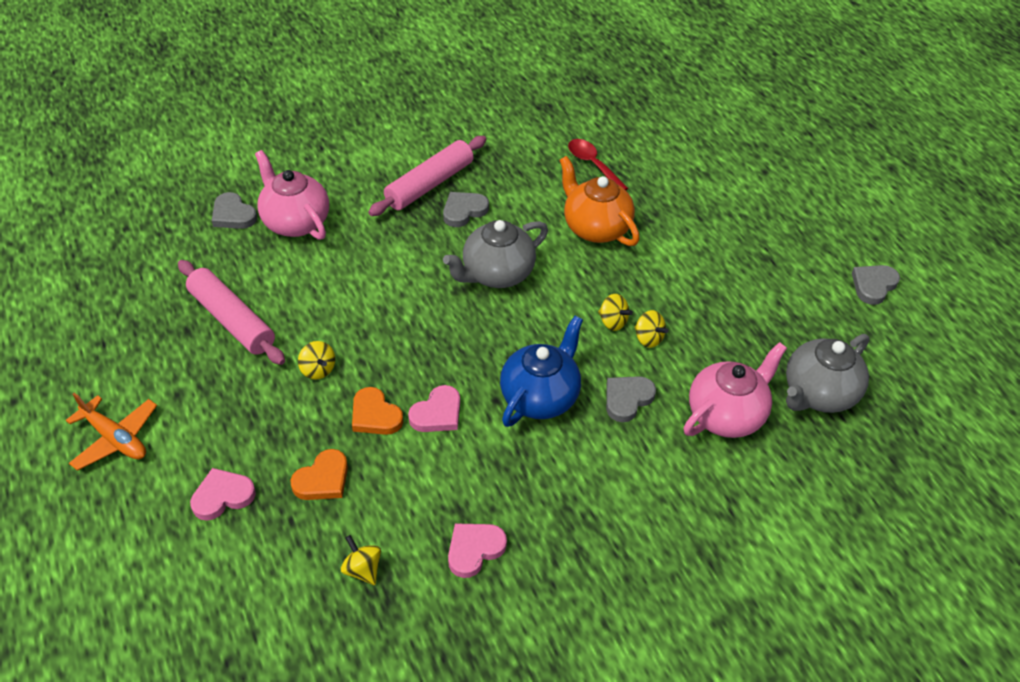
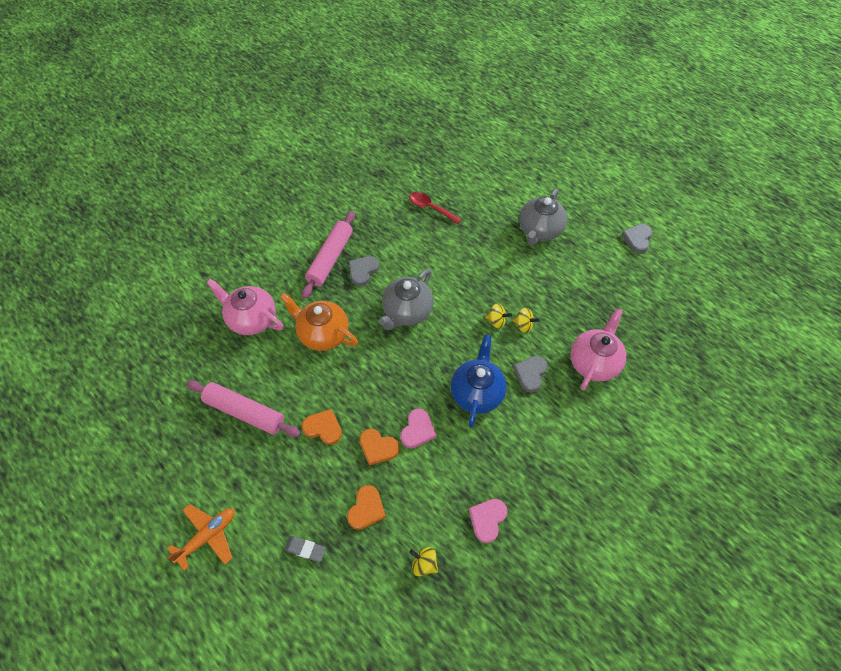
camera: 20 degrees left, 10 degrees up
orange plane [66,393,157,471] -> orange plane turned 60 degrees counterclockwise [167,504,235,571]
pink heart [190,468,256,520] -> grey eraser [285,536,326,562]
grey heart [212,192,257,229] -> none
yellow spinning top [298,341,335,380] -> orange heart [302,409,342,445]
orange teapot [559,156,640,246] -> orange teapot moved to [280,293,358,351]
grey teapot [786,334,869,413] -> grey teapot moved to [519,189,567,245]

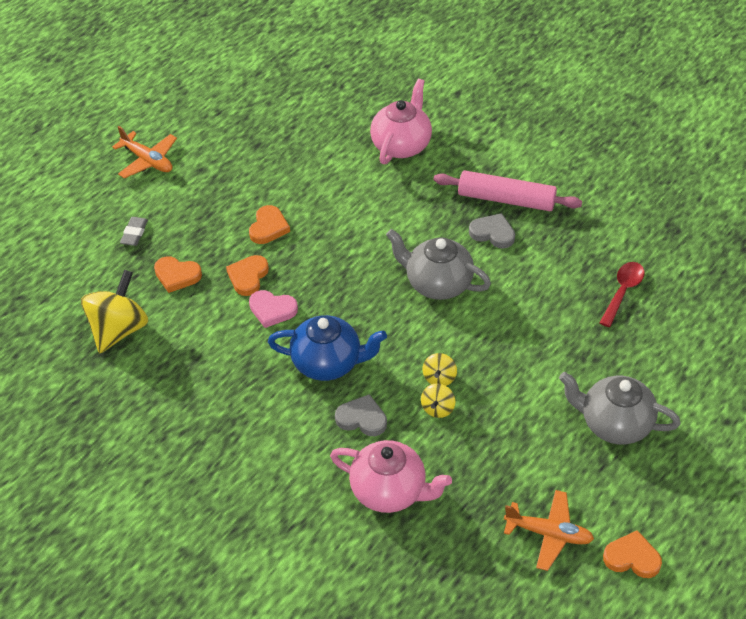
camera: 85 degrees right, 10 degrees down
pink rolling pin [186,380,301,437] -> none
orange teapot [280,293,358,351] -> none
yellow spinning top [409,547,438,576] -> yellow spinning top [81,270,148,353], size x2.05
pink heart [469,499,508,543] -> none
grey heart [622,224,653,254] -> orange heart [603,530,662,578]
none -> orange plane [504,490,594,571]

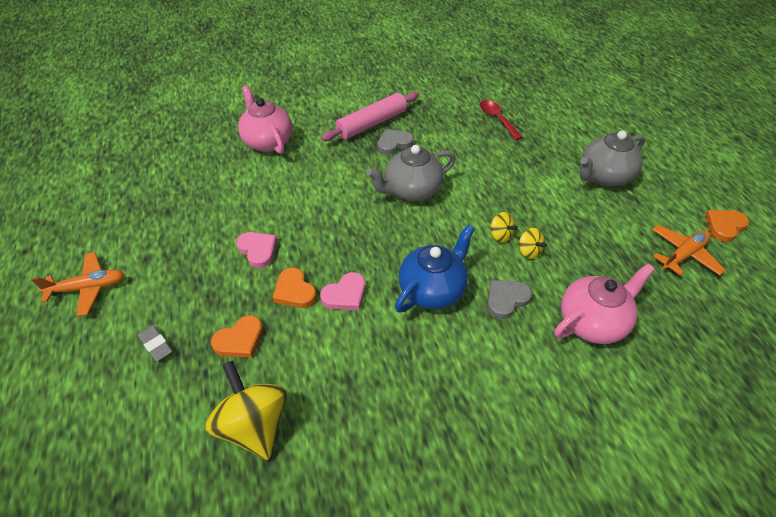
camera: 55 degrees left, 0 degrees up
orange heart [249,205,290,244] -> pink heart [236,232,277,268]

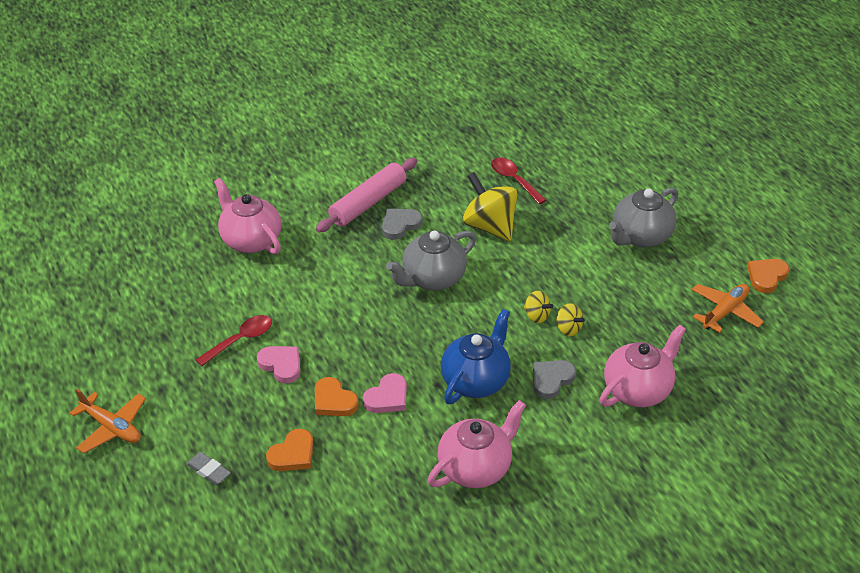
camera: 10 degrees left, 5 degrees down
orange plane [31,252,124,317] -> orange plane turned 60 degrees clockwise [70,389,146,453]
yellow spinning top [206,360,287,460] -> yellow spinning top moved to [462,172,518,241]
none -> red spoon [196,315,272,366]
none -> pink teapot [428,400,526,488]

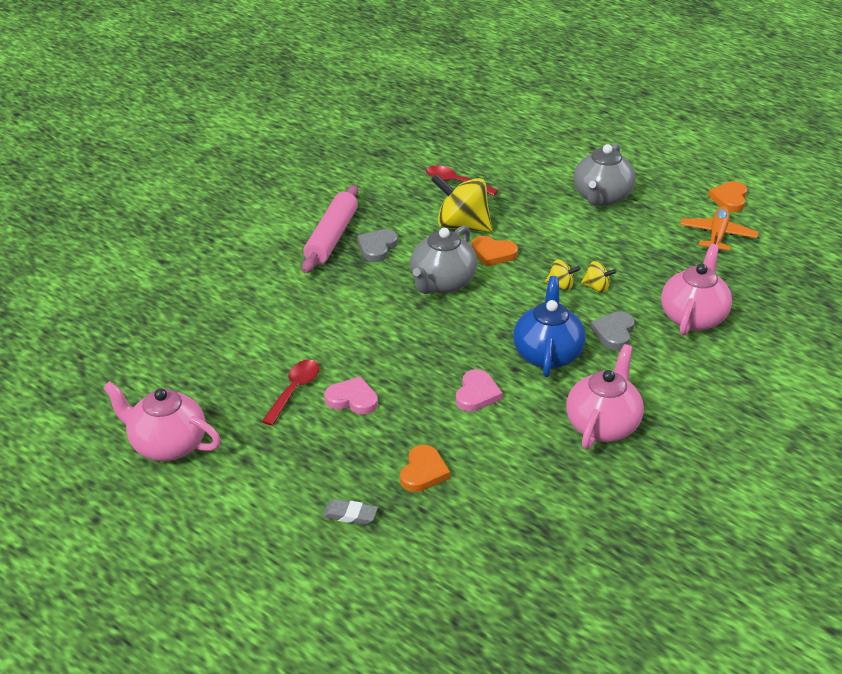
camera: 25 degrees left, 5 degrees down
orange plane [70,389,146,453] -> none
pink teapot [214,178,281,254] -> pink teapot moved to [103,381,221,461]
orange heart [315,377,359,416] -> orange heart moved to [471,236,518,267]

